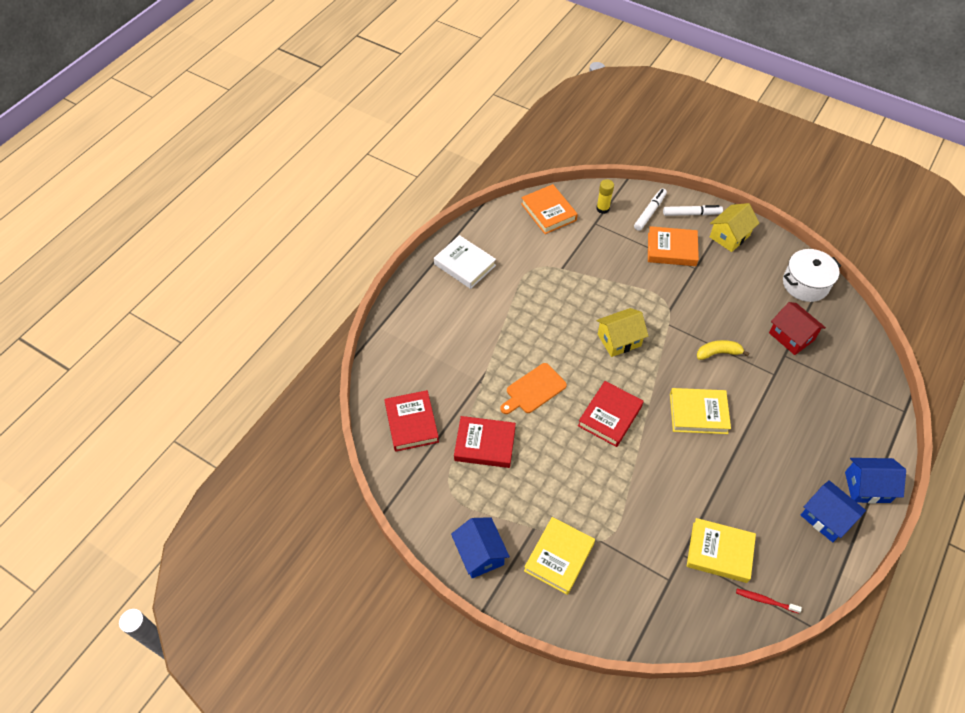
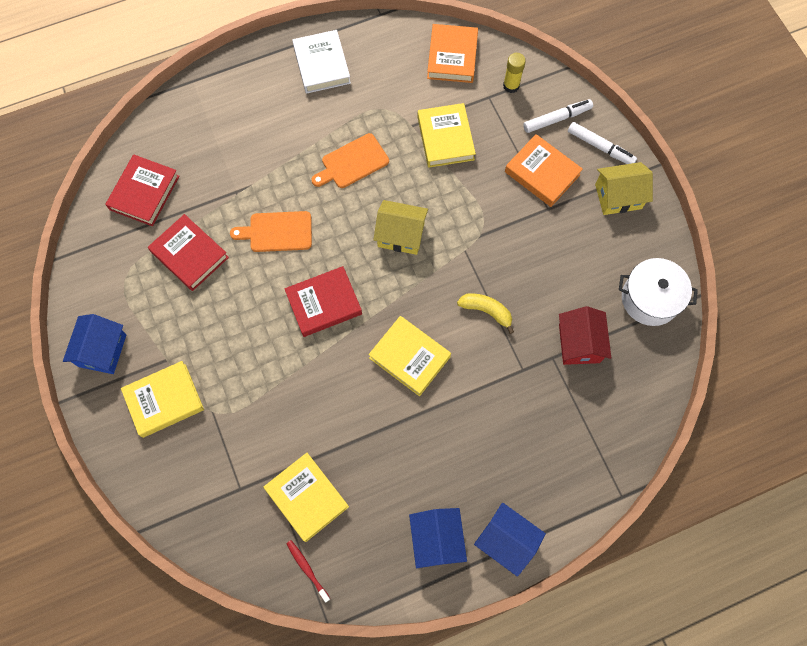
camera: 35 degrees right, 15 degrees up
none -> orange cutting board [311,133,389,188]
none -> yellow book [418,103,476,168]

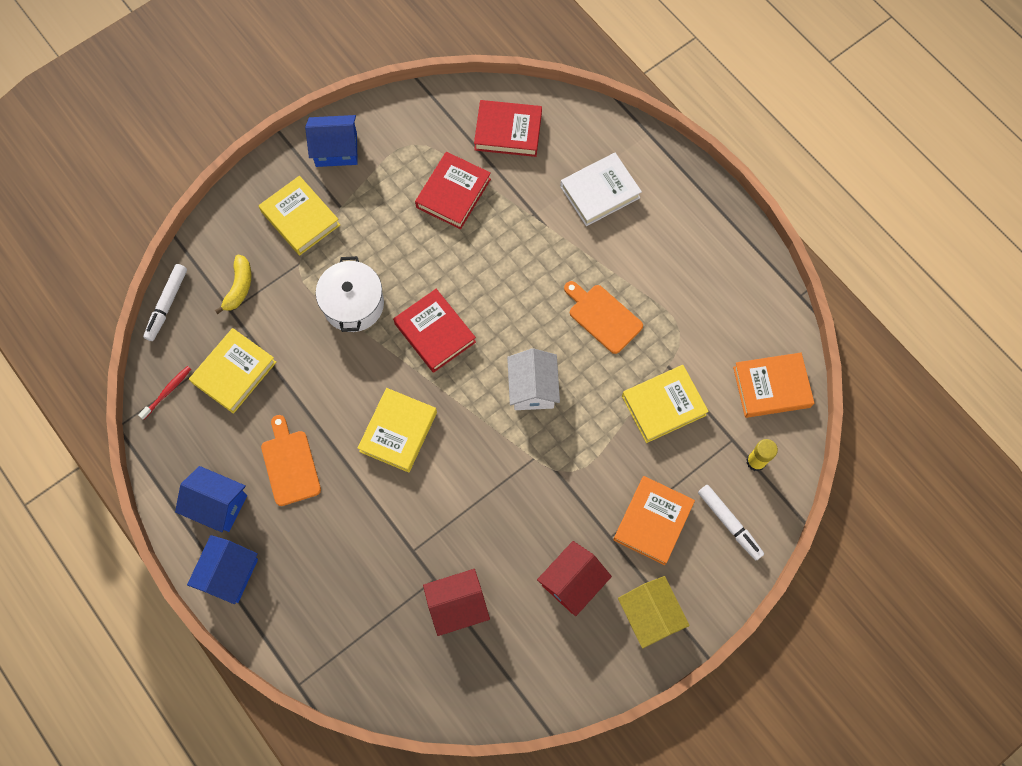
camera: 75 degrees right, 0 degrees up
orange cutting board [230,211,312,252] -> orange cutting board moved to [261,415,321,506]
white book [292,30,351,94] -> white book moved to [560,153,642,226]
yellow house [373,200,428,255] -> white house [507,348,560,410]
blue house [409,508,467,568] -> blue house turned 45 degrees clockwise [175,466,247,532]
yellow banana [457,293,514,334] -> yellow banana moved to [215,255,251,314]
white marker [568,122,637,164] -> white marker moved to [143,264,187,341]
white pot [619,258,698,326] -> white pot moved to [316,256,384,332]
none -> red house [537,541,612,616]

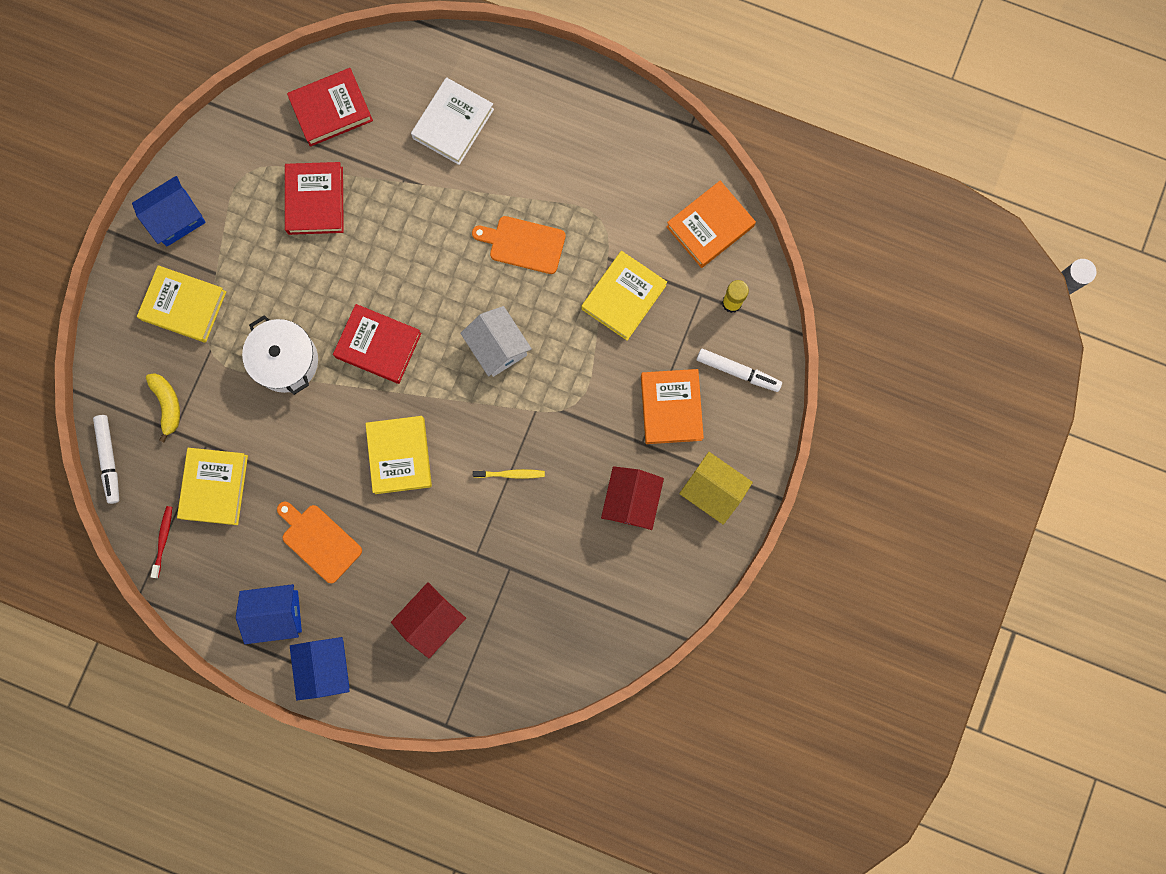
camera: 30 degrees left, 10 degrees up
red house [423,569,490,636] -> red house moved to [391,582,466,658]
none -> yellow toothbrush [473,469,545,479]

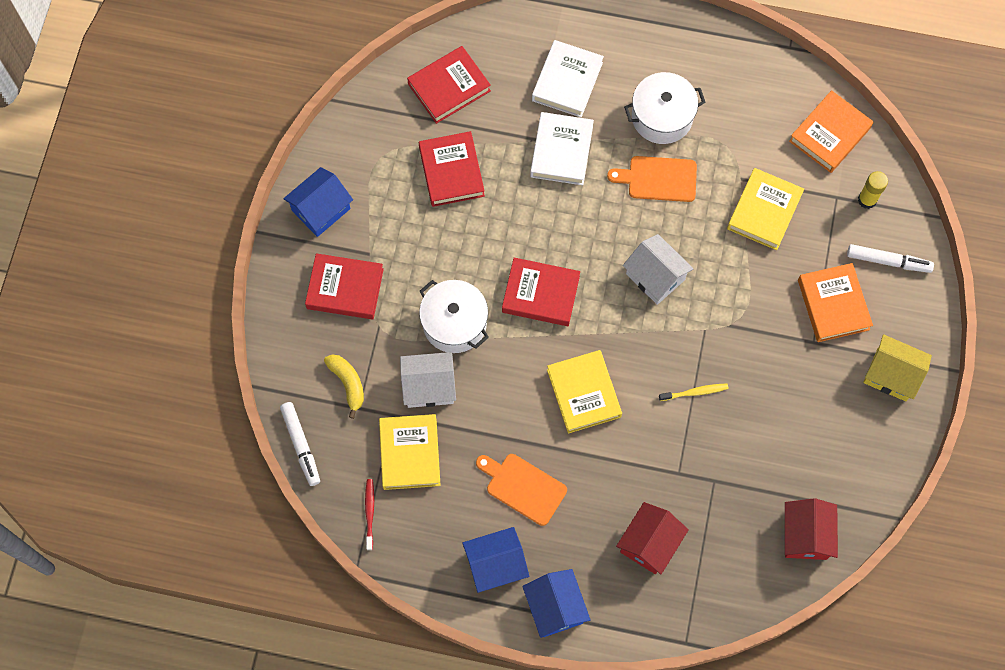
camera: 10 degrees left, 10 degrees down
yellow book [137,265,226,343] -> red book [305,253,384,319]
red house [601,466,664,530] -> red house moved to [785,498,838,560]
none -> white house [400,352,456,408]
none -> white book [530,112,594,185]
none -> white pot [624,72,706,144]

